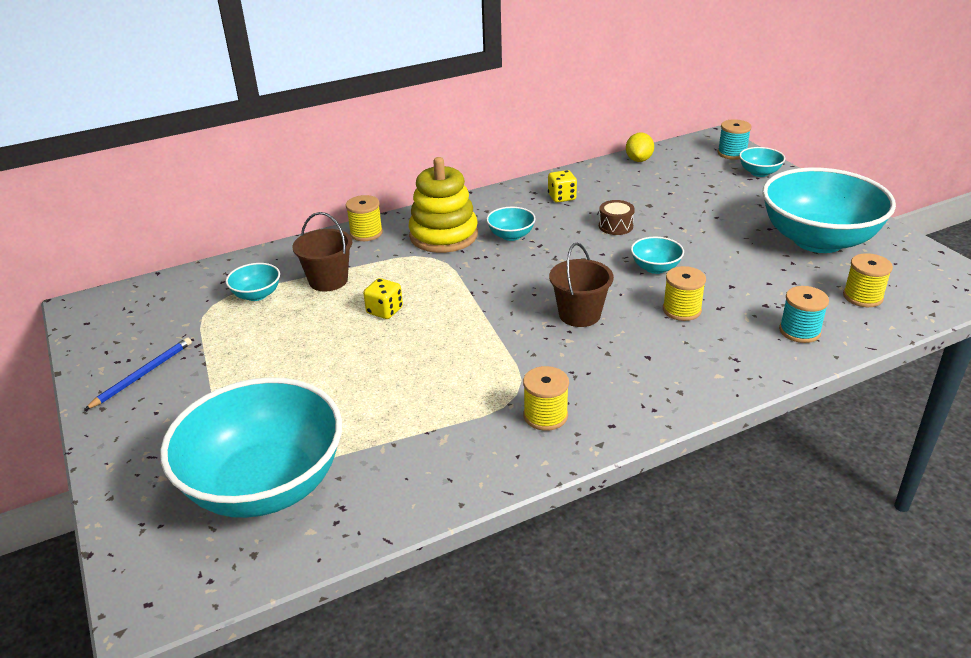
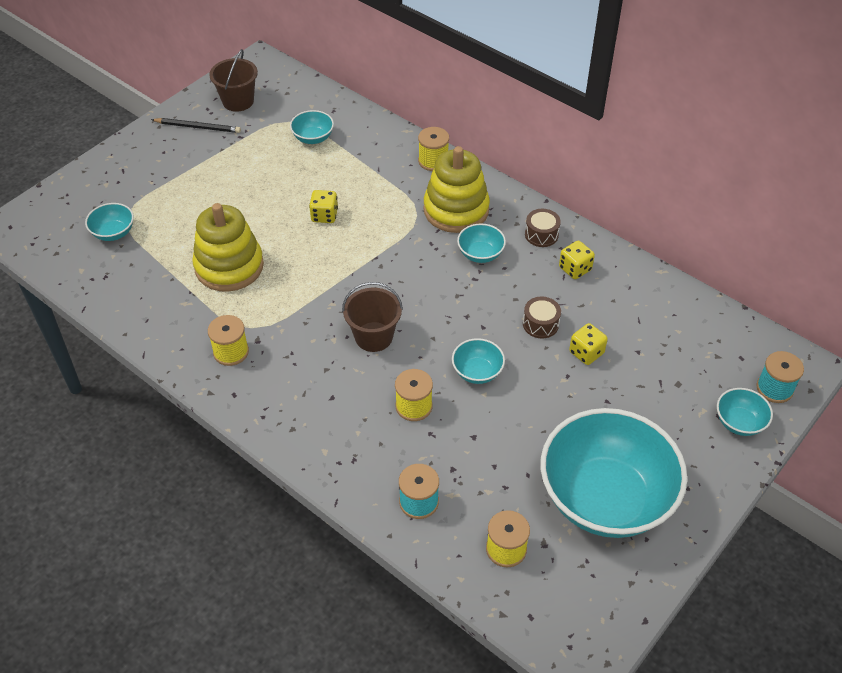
camera: 65 degrees right, 15 degrees up
blue pencil [84,337,192,410] -> black pencil [151,118,241,133]
turquoise bowl [160,377,342,518] -> turquoise bowl [85,203,134,241], size x0.41
brown bucket [292,212,352,291] -> brown bucket moved to [209,49,258,112]
yellow lemon [626,132,654,162] -> none
none -> yellow stacking toy [192,203,264,292]
none -> brown drum [525,209,561,247]
none -> yellow dice [569,323,608,365]

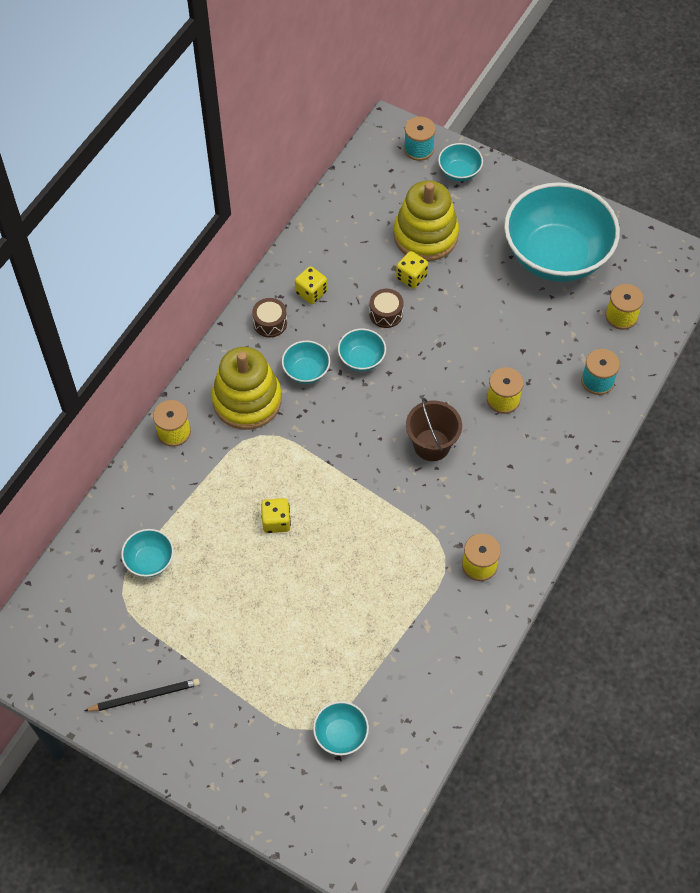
camera: 100 degrees left, 10 degrees up
black pencil [151,118,241,133] -> black pencil turned 75 degrees clockwise [84,678,200,711]
yellow stacking toy [192,203,264,292] -> yellow stacking toy moved to [393,181,459,261]
brown bucket [209,49,258,112] -> none
turquoise bowl [452,338,505,384] -> turquoise bowl moved to [338,328,386,371]

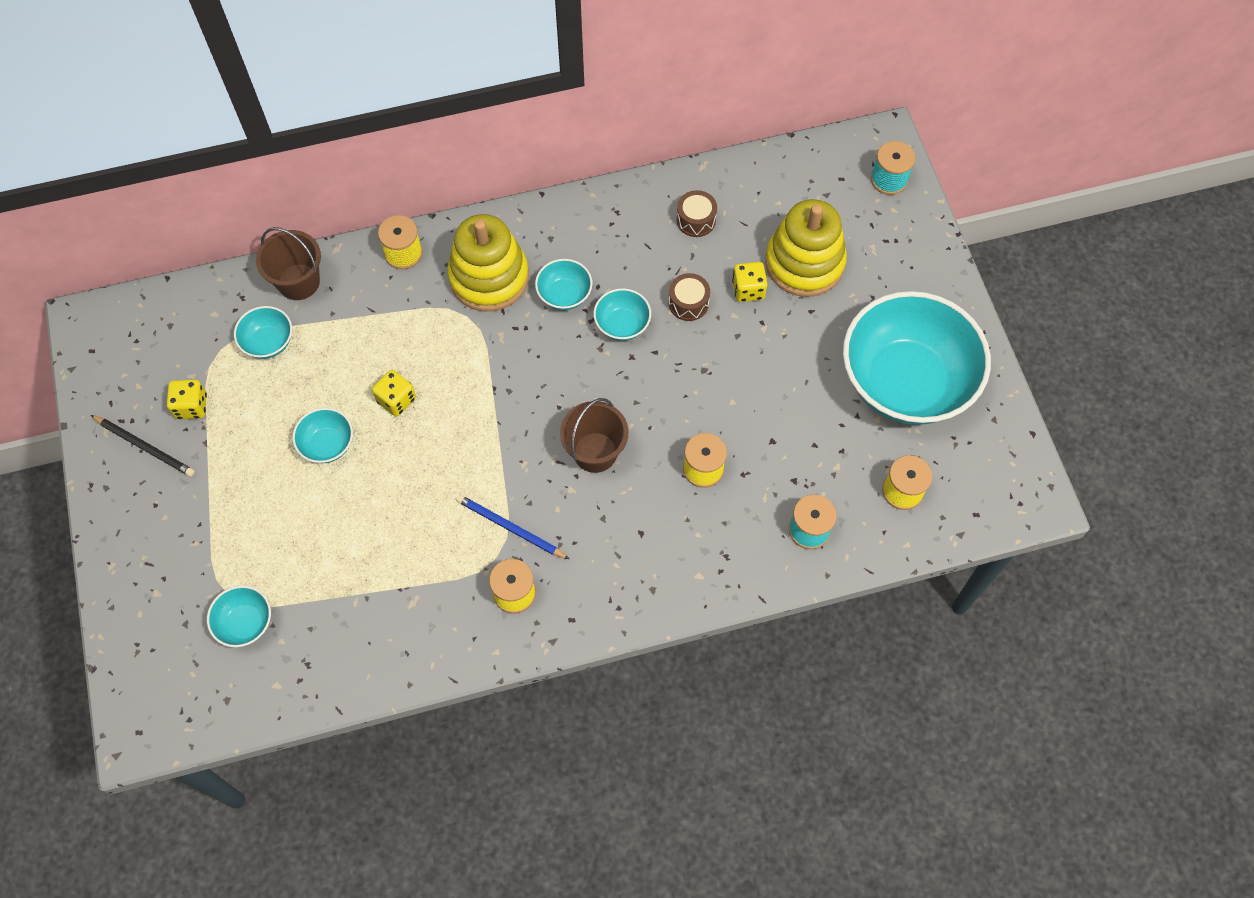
camera: 45 degrees right, 5 degrees up
brown drum [252,298,287,338] -> brown drum moved to [677,190,717,237]
yellow dice [295,266,327,304] -> yellow dice moved to [167,380,207,419]
turquoise bowl [438,143,483,181] -> turquoise bowl moved to [292,408,353,463]
none -> brown bucket [256,227,321,300]
none -> blue pencil [456,494,569,559]

